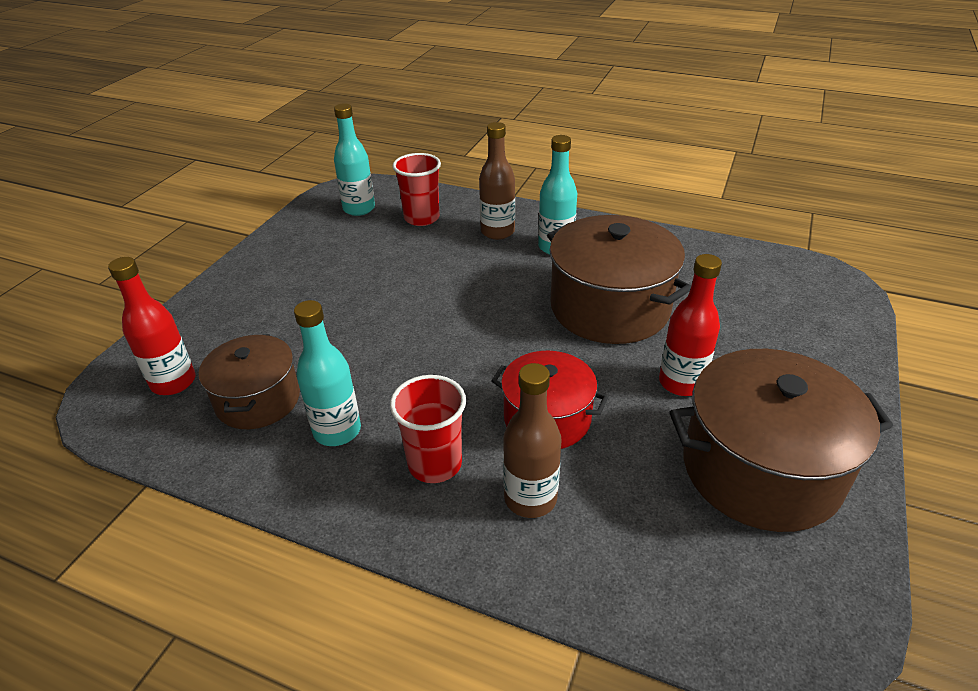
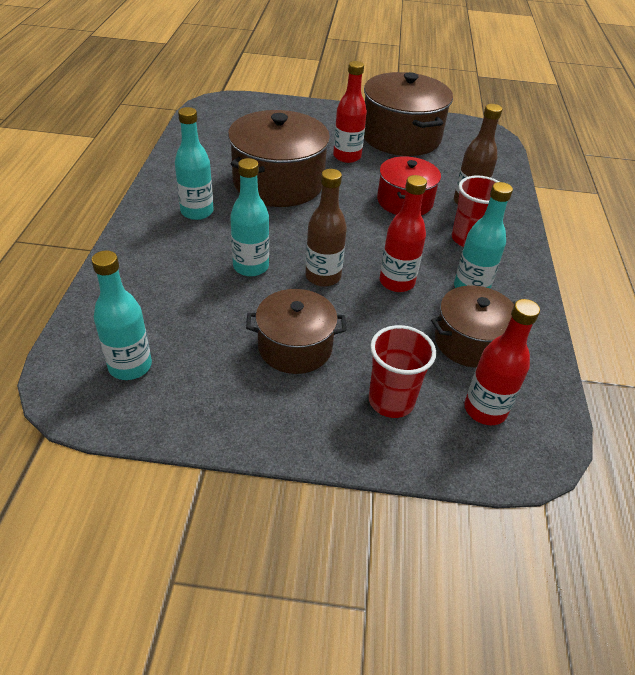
camera: 110 degrees left, 5 degrees up
red cup [392,153,441,226] -> red cup moved to [369,325,436,418]
brown bottle [479,122,515,240] -> brown bottle moved to [305,169,347,287]
none -> turquoise bottle [230,158,269,276]
none -> brown pot [246,289,346,374]
none -> red bottle [380,175,427,292]

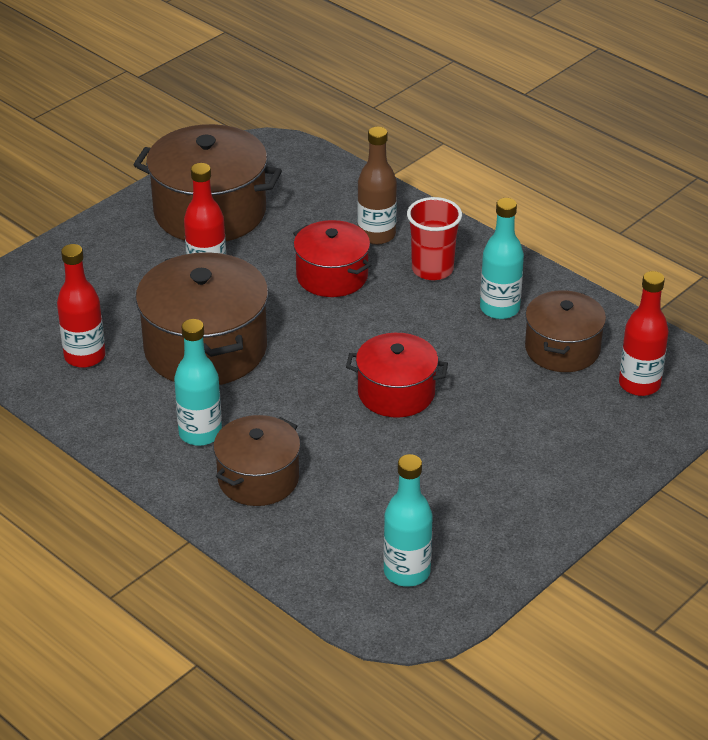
camera: 50 degrees left, 5 degrees down
turquoise bottle [230,158,269,276] -> none
brown pot [246,289,346,374] -> brown pot moved to [213,415,301,506]
brown bottle [305,169,347,287] -> red pot [346,333,448,418]
red cup [369,325,436,418] -> none
red bottle [380,175,427,292] -> red bottle moved to [57,244,105,368]

